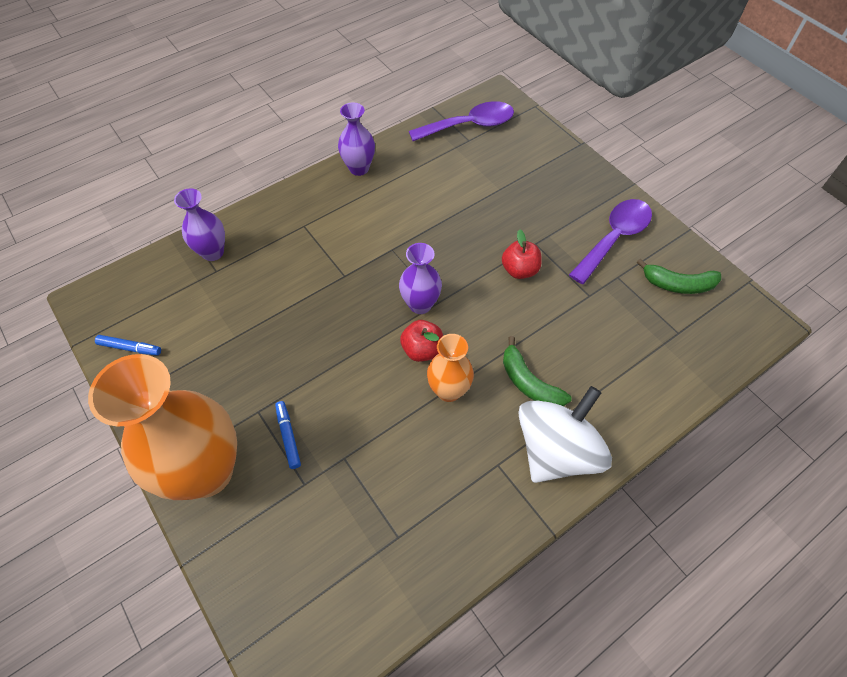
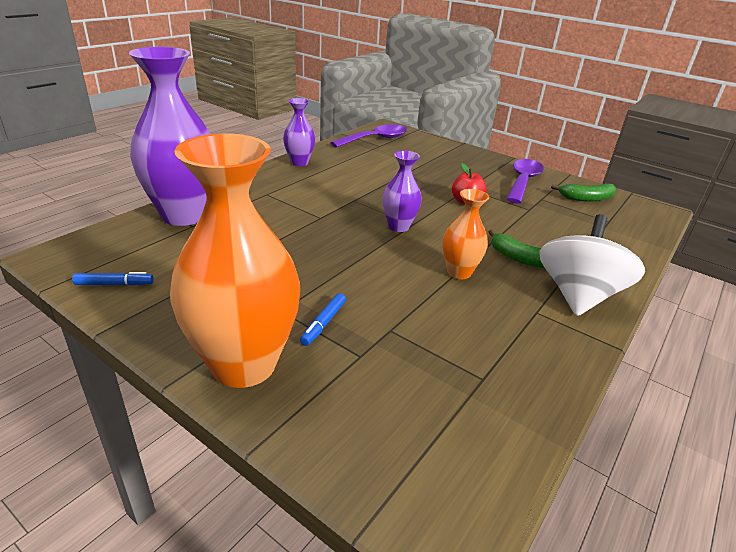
camera: 20 degrees left, 25 degrees down
purple vase [174,188,225,261] -> purple vase [129,47,211,226], size x2.00
blue marker [275,401,301,469] -> blue marker turned 120 degrees counterclockwise [300,293,346,346]
red apple [400,320,443,362] -> none

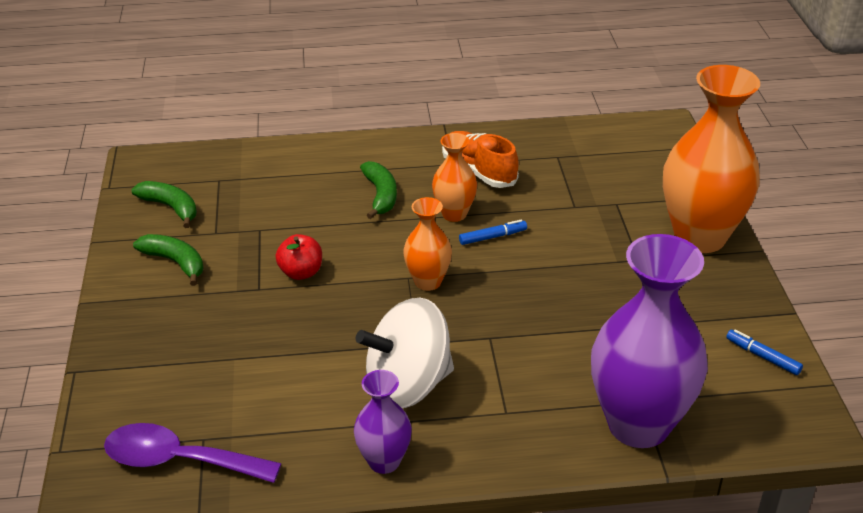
camera: 130 degrees left, 5 degrees up
blue marker [300,293,346,346] -> blue marker moved to [459,220,527,245]
purple vase [383,151,422,232] -> orange vase [403,197,452,291]
purple spoon [507,159,544,204] -> green banana [133,234,204,286]
white spinning top [540,214,645,316] -> white spinning top moved to [356,298,454,408]
none -> orange shoe [442,131,519,188]

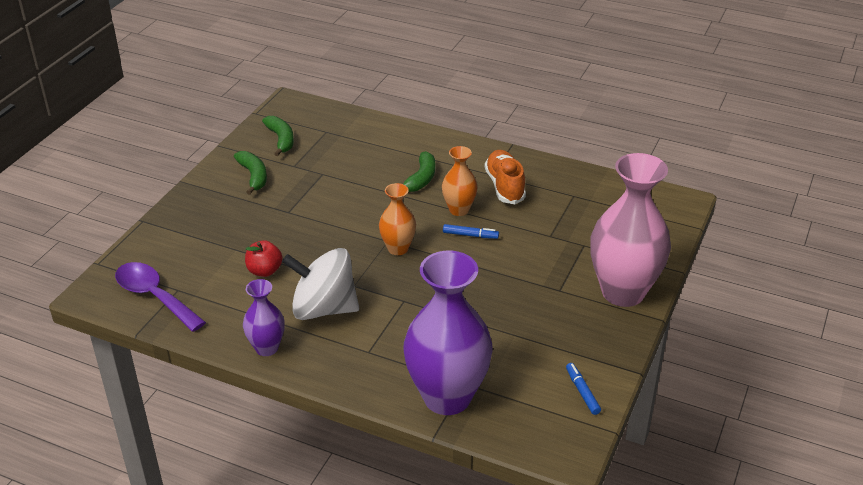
camera: 30 degrees right, 0 degrees up
red apple [275,234,322,280] -> red apple moved to [245,240,283,277]
orange vase [663,65,760,253] -> pink vase [590,153,671,307]

